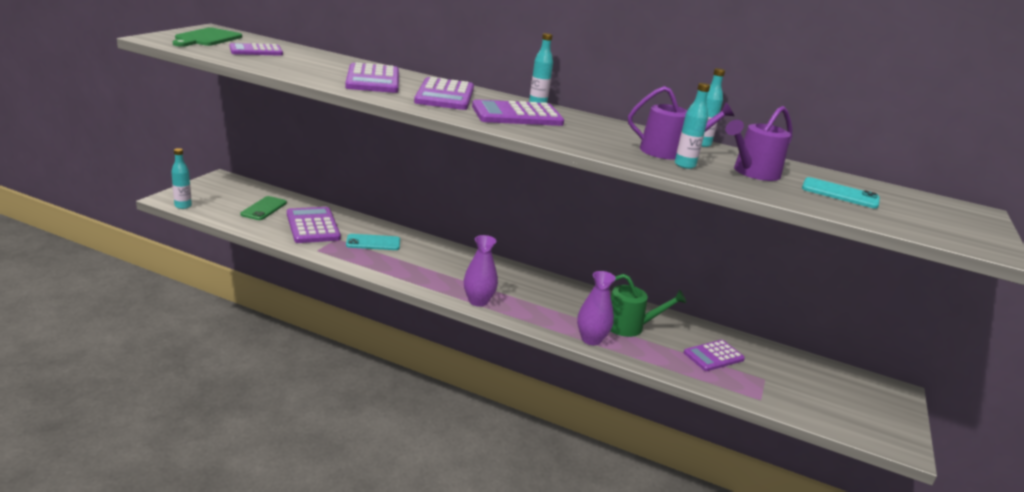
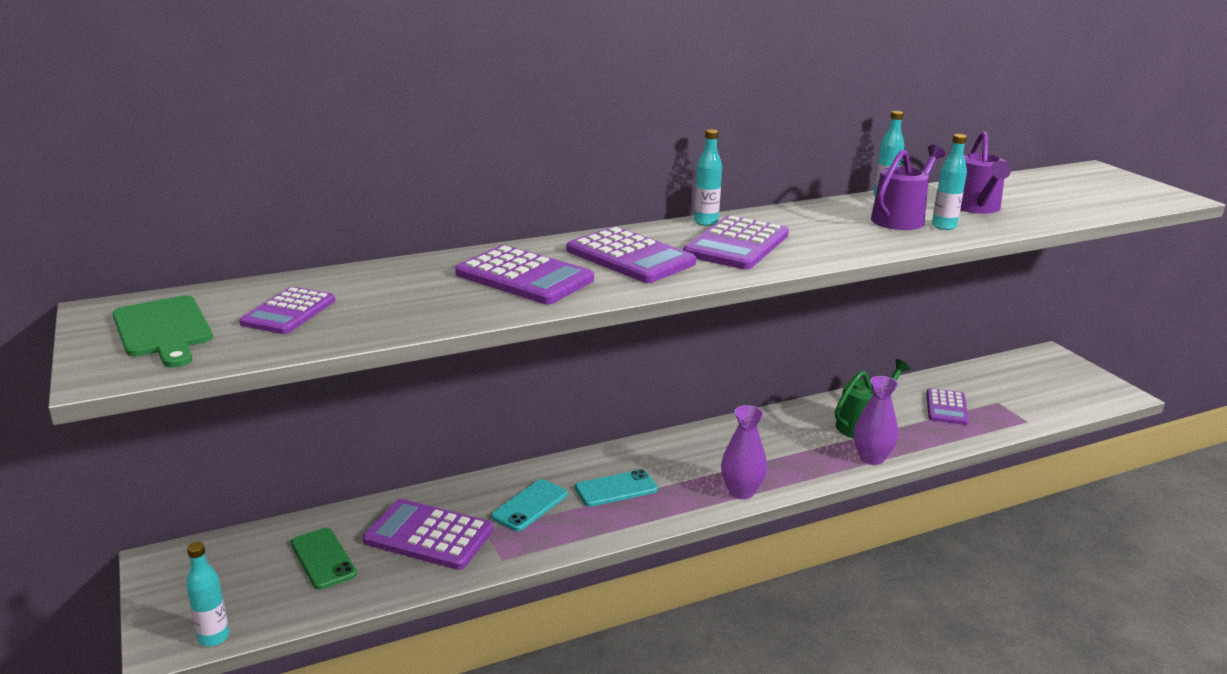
camera: 45 degrees left, 0 degrees up
turquoise phone [802,177,880,209] -> turquoise phone moved to [575,469,658,507]

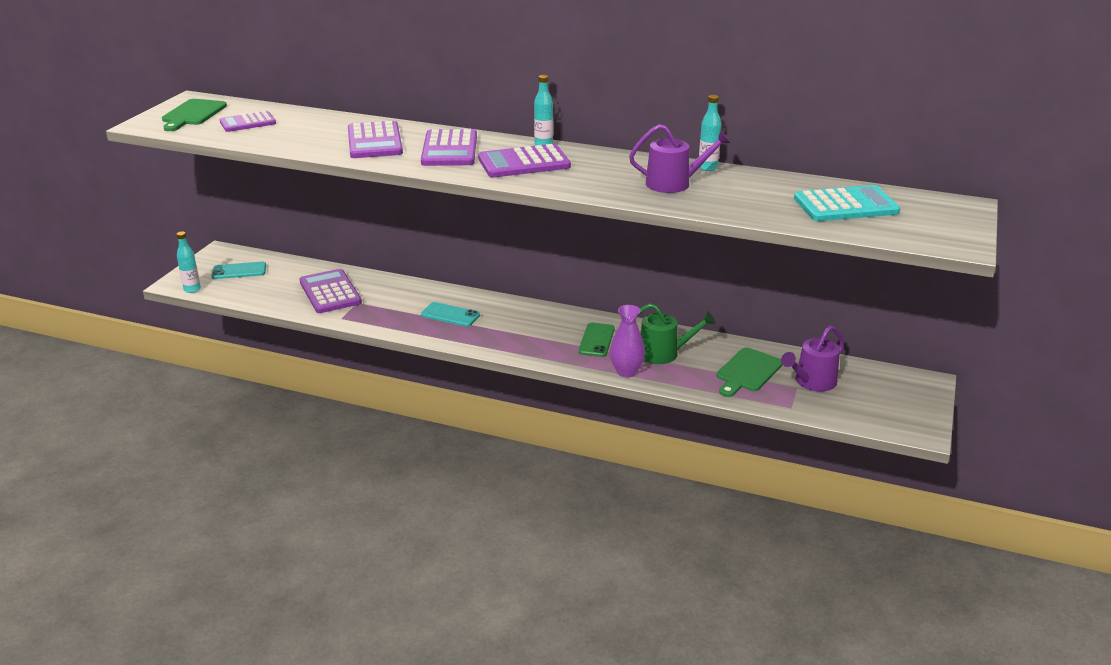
camera: 45 degrees right, 5 degrees up
green phone [291,528,357,589] -> green phone moved to [578,323,615,357]
turquoise phone [491,479,568,531] -> turquoise phone moved to [211,262,266,279]
purple vase [721,405,767,499] -> none
purple calculator [926,388,969,425] -> green cutting board [717,347,783,397]
turquoise bottle [932,134,967,230] -> none
purple watering can [960,131,1011,214] -> purple watering can moved to [781,326,844,392]
none -> turquoise calculator [794,185,900,221]

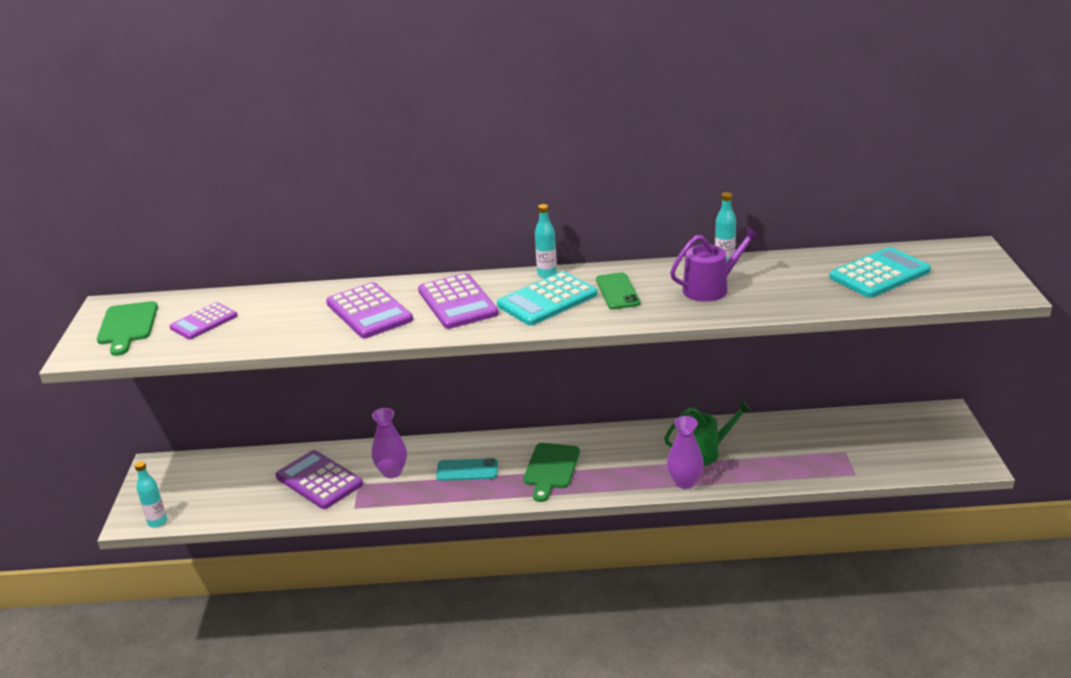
camera: 20 degrees left, 0 degrees up
turquoise phone [211,262,266,279] -> none
purple calculator [478,144,571,178] -> turquoise calculator [497,271,597,326]
green phone [578,323,615,357] -> green phone moved to [596,272,641,309]
green cutting board [717,347,783,397] -> green cutting board moved to [523,443,580,502]
purple watering can [781,326,844,392] -> none
none -> purple vase [372,408,407,478]

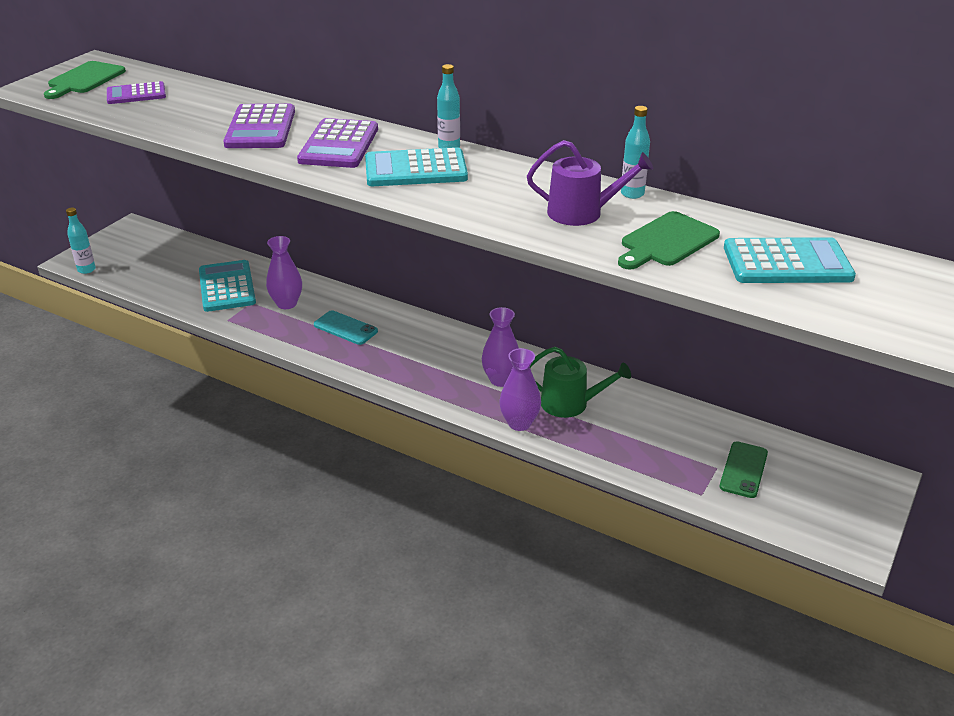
camera: 30 degrees right, 5 degrees up
purple calculator [275,450,363,509] -> turquoise calculator [199,260,256,312]
green cutting board [523,443,580,502] -> green cutting board moved to [618,211,720,269]
green phone [596,272,641,309] -> green phone moved to [719,441,768,498]
none -> purple vase [482,307,519,387]

